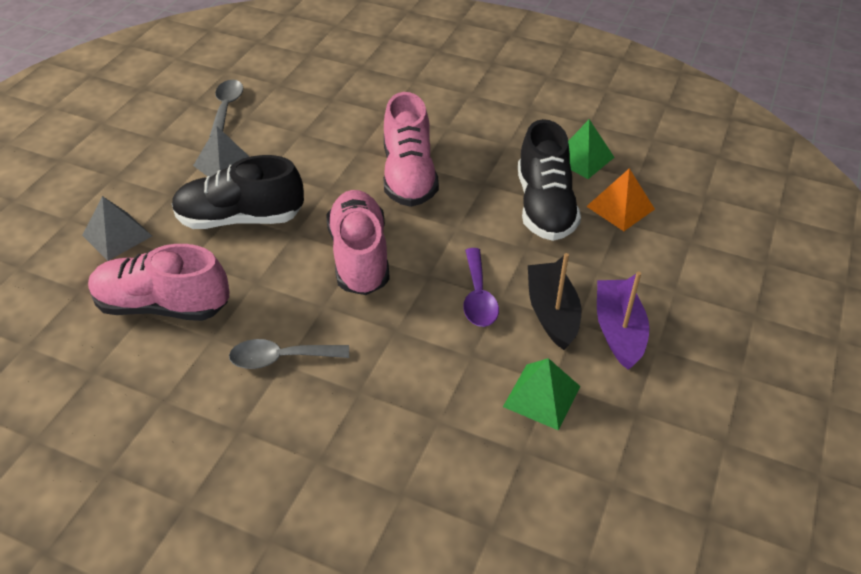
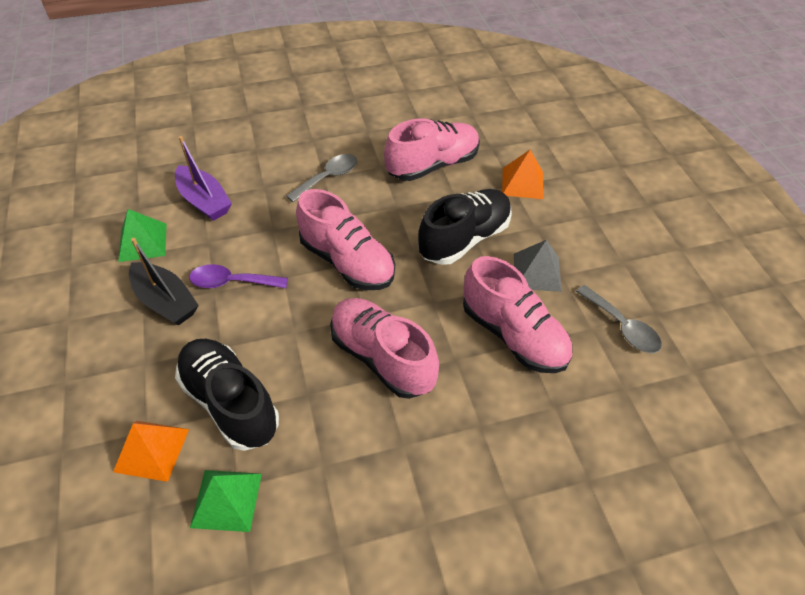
camera: 140 degrees right, 5 degrees up
grey pyramid [82,196,152,261] -> orange pyramid [502,150,544,199]
purple spoon [463,248,499,327] -> purple spoon turned 45 degrees counterclockwise [189,264,288,288]
purple boat [597,272,649,370] -> purple boat moved to [175,136,232,221]
none -> pink shoe [463,256,572,373]

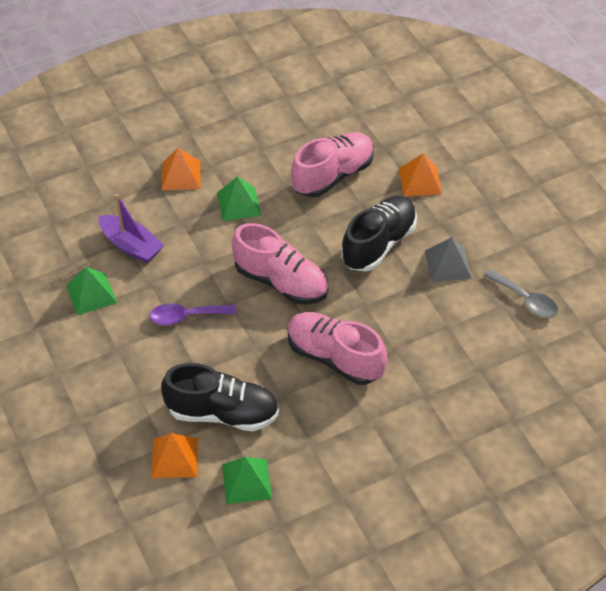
camera: 10 degrees left, 0 degrees up
black boat [129,238,199,325] -> none
black shoe [175,339,279,451] -> black shoe turned 150 degrees clockwise [161,363,279,431]
grey spoon [286,154,357,202] -> green pyramid [217,176,261,221]
pink shoe [463,256,572,373] -> none
none -> orange pyramid [162,148,200,190]

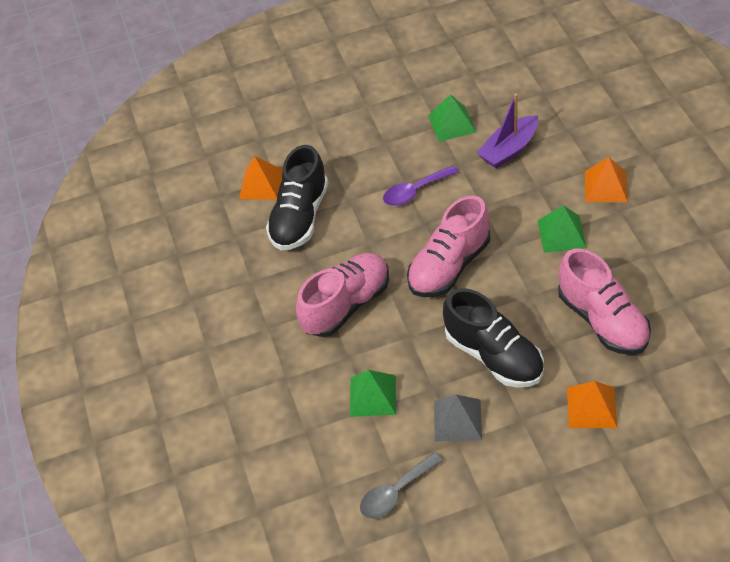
camera: 105 degrees right, 0 degrees up
purple spoon [149,303,236,325] -> purple spoon turned 120 degrees counterclockwise [383,165,459,206]
green pyramid [222,457,272,504] -> green pyramid moved to [350,370,396,417]

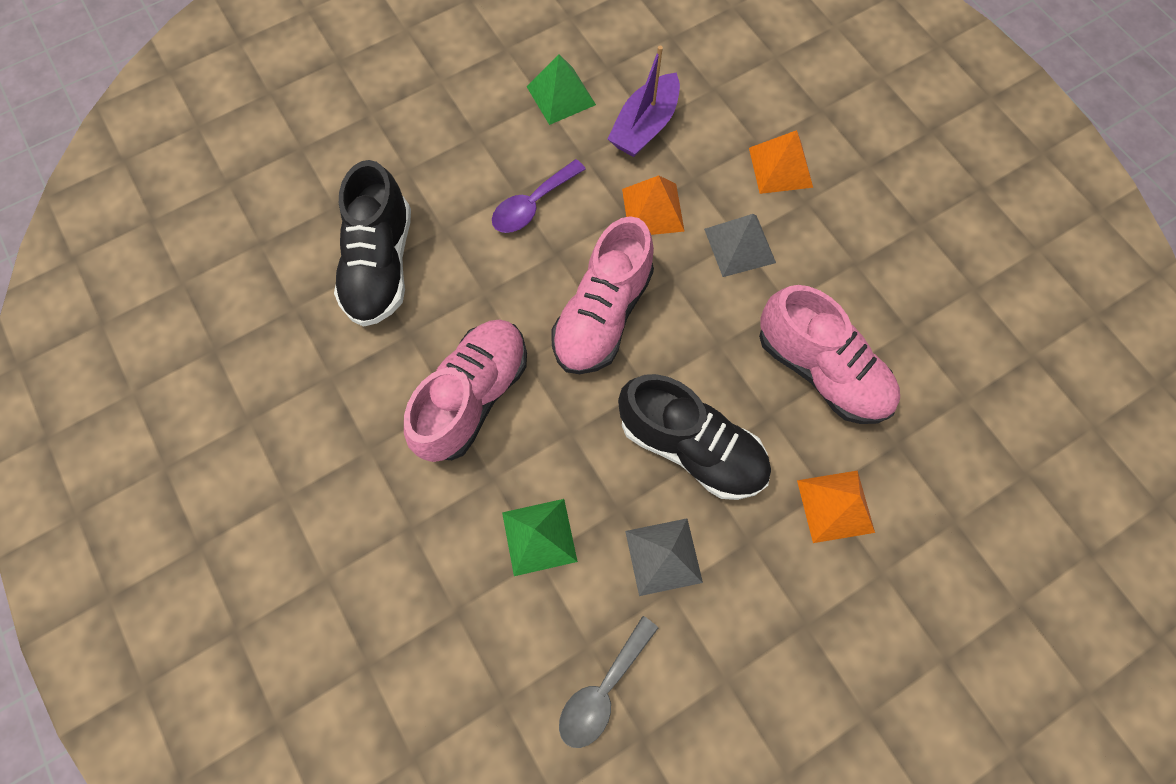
camera: 20 degrees left, 20 degrees up
orange pyramid [239,156,283,200] -> orange pyramid moved to [622,175,684,235]
green pyramid [538,205,587,253] -> grey pyramid [704,214,776,277]

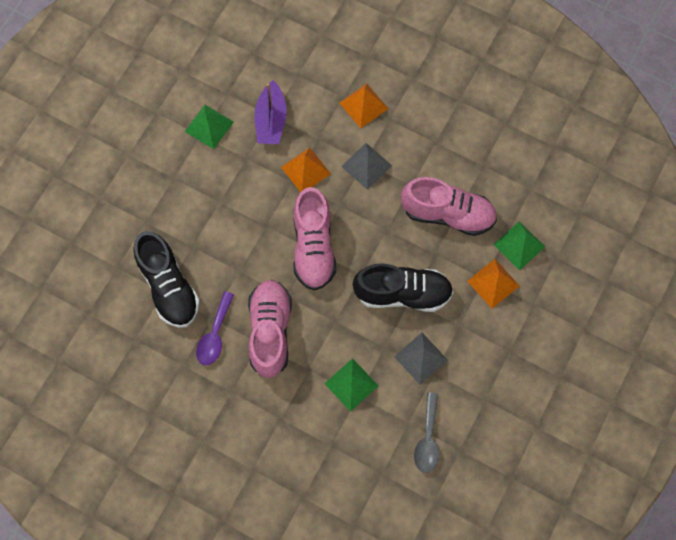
camera: 30 degrees left, 0 degrees up
purple spoon [492,159,586,233] -> purple spoon moved to [196,292,234,365]
none -> green pyramid [493,221,545,270]

